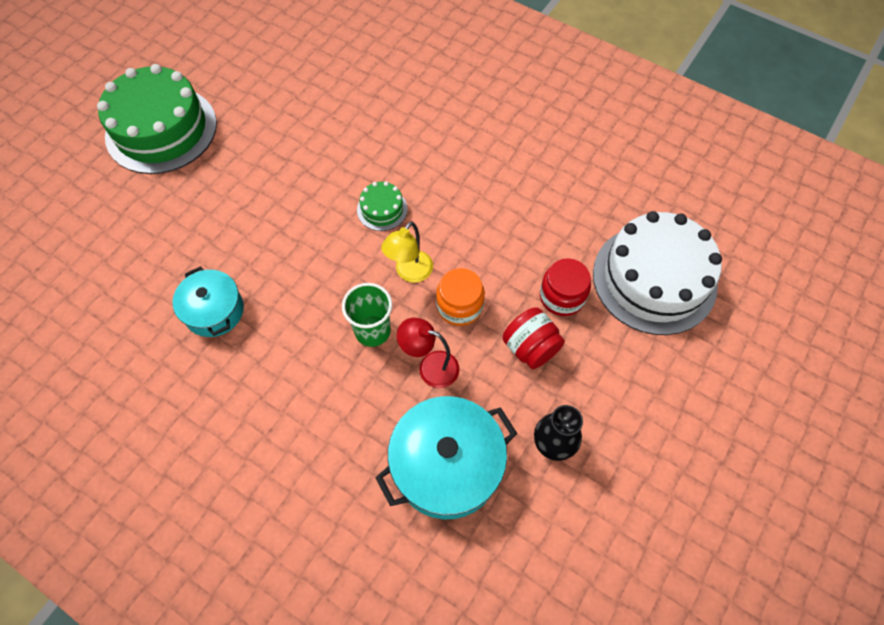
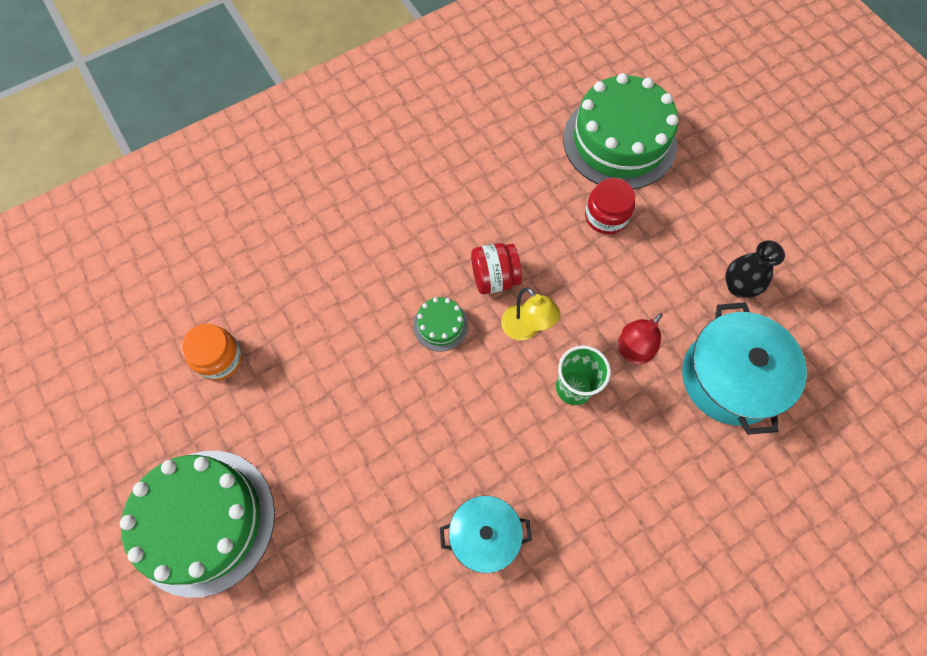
camera: 65 degrees left, 5 degrees up
orange jar [436,268,485,326] -> orange jar moved to [181,324,242,380]
red jar [502,308,565,369] -> red jar moved to [471,243,522,294]
white cake [593,211,722,335] -> green cake [563,73,678,189]

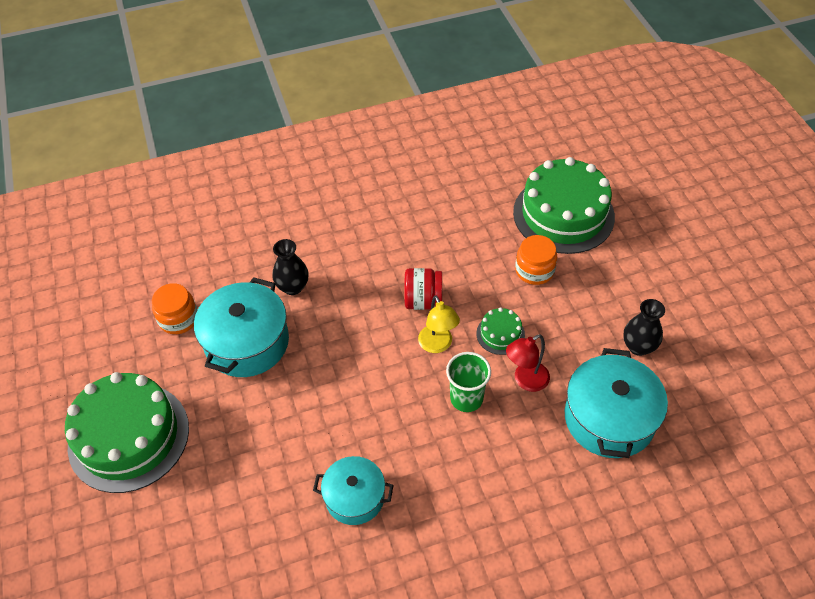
camera: 15 degrees right, 15 degrees down
green cake [413,297,468,351] -> green cake moved to [476,308,525,355]
red jar [585,178,635,234] -> orange jar [515,235,557,285]
none -> turquoise pot [194,277,289,377]
none -> black vase [272,239,309,295]

